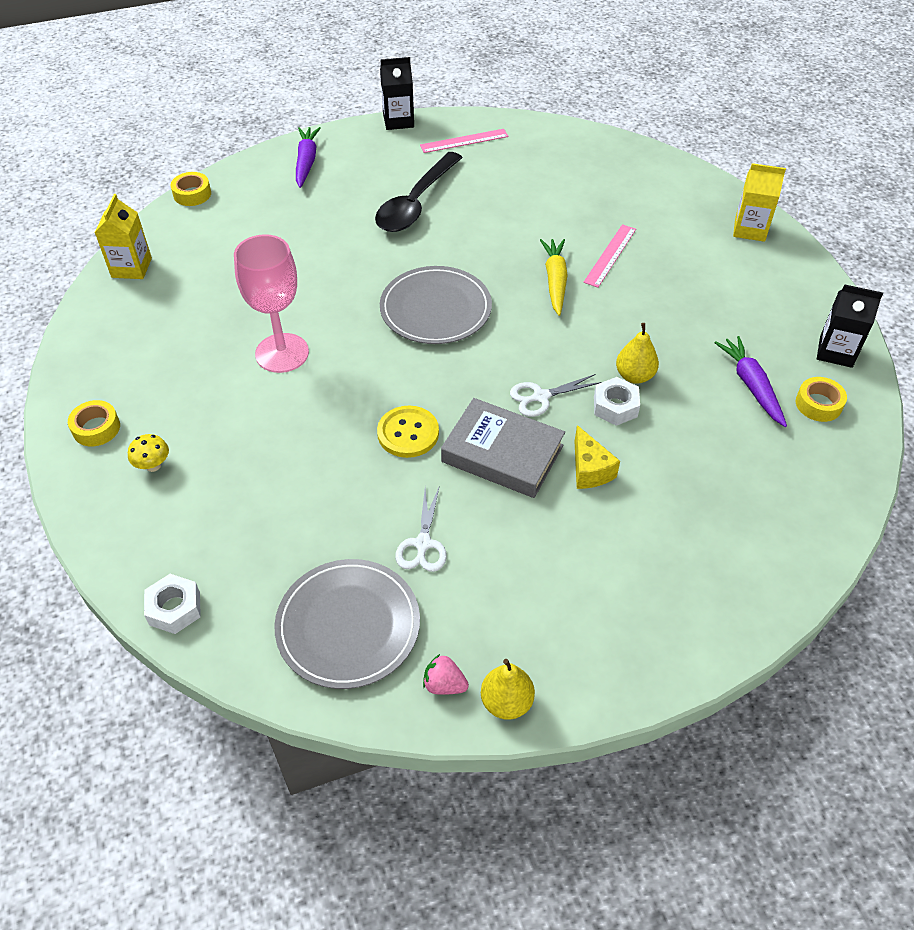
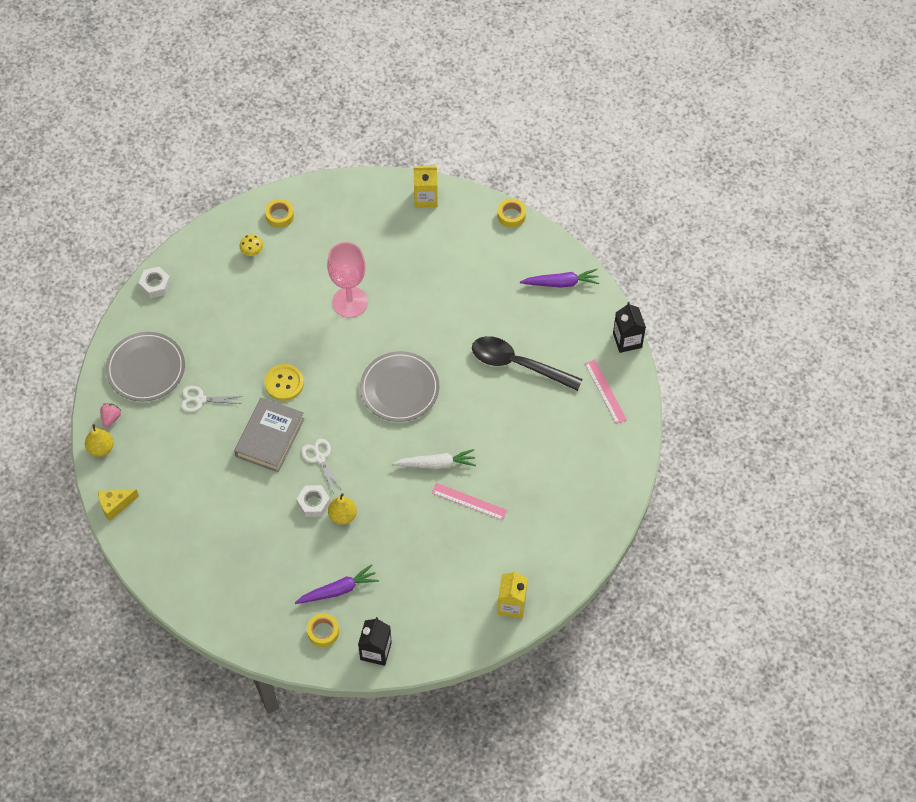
camera: 85 degrees right, 10 degrees up
yellow carrot [540,239,568,316] -> white carrot [392,449,476,469]
yellow cheese [575,425,620,489] -> yellow cheese moved to [98,489,139,521]

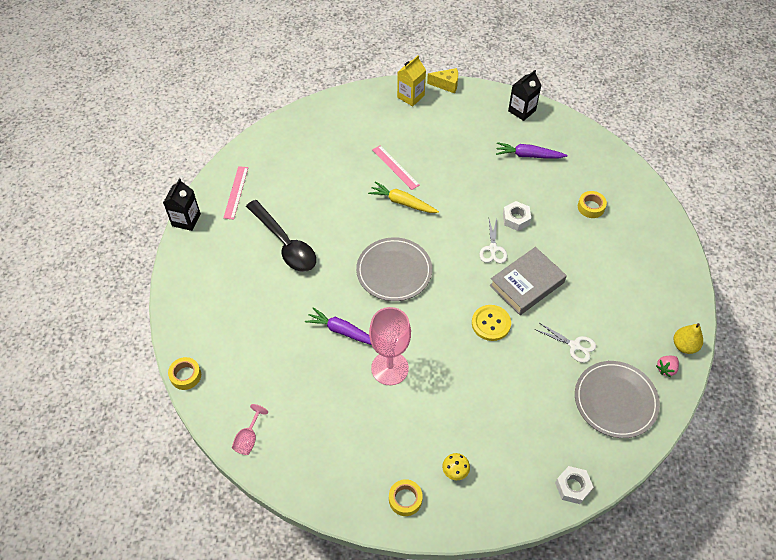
camera: 150 degrees left, 5 degrees down
yellow cheese [98,489,139,521] -> yellow cheese moved to [427,68,458,94]
yellow tape [307,613,339,647] -> yellow tape moved to [578,191,607,218]
yellow pear [328,493,357,525] -> none
white carrot [392,449,476,469] -> yellow carrot [368,182,439,213]
yellow carton [414,166,438,208] -> pink goblet [232,404,268,455]
purple carrot [520,269,599,288] -> purple carrot moved to [305,307,371,345]

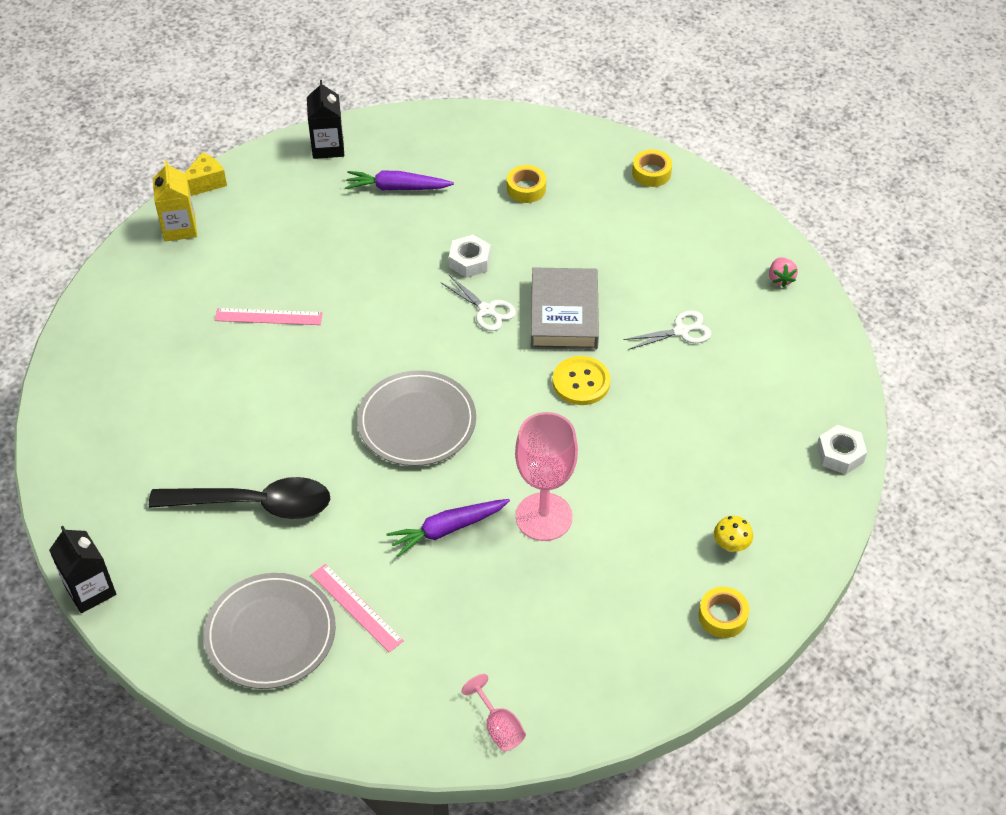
camera: 50 degrees left, 5 degrees down
yellow tape [168,357,201,390] -> yellow tape moved to [632,149,672,187]
pink ruler [224,166,248,220] -> pink ruler moved to [311,564,404,653]
yellow carrot [368,182,439,213] -> none
purple carrot [496,142,568,159] -> purple carrot turned 45 degrees clockwise [345,170,454,190]
grey plate [575,361,660,438] -> grey plate moved to [203,573,336,689]
yellow pear [674,323,703,354] -> none

